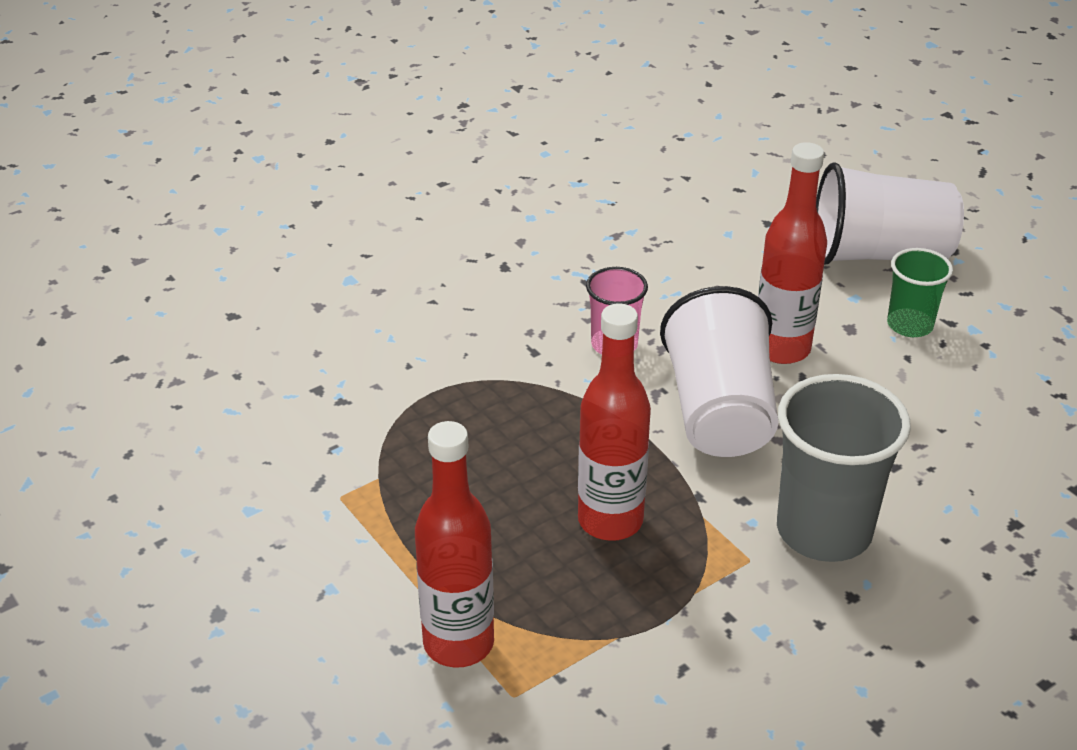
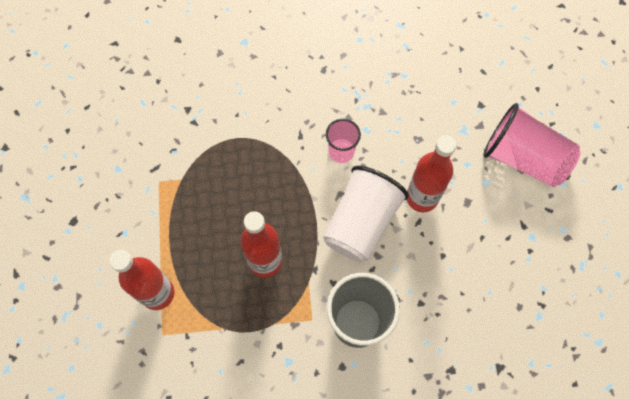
camera: 30 degrees right, 30 degrees up
white cup [816,162,964,265] -> pink cup [483,103,581,187]
green cup [887,248,953,337] -> none

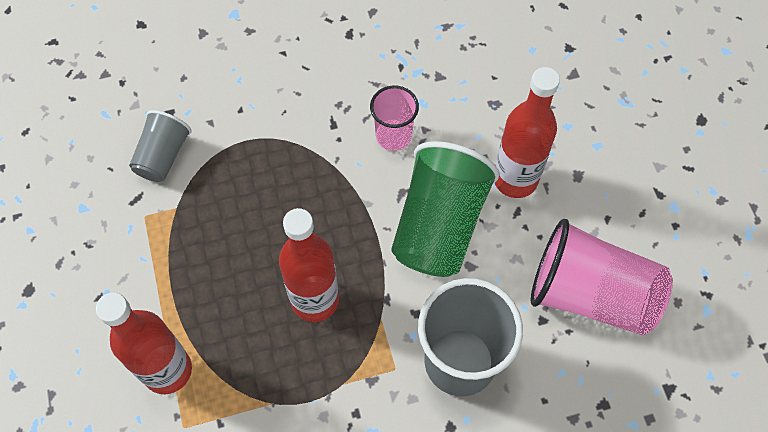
camera: 10 degrees left, 5 degrees down
white cup [323,166,409,262] -> green cup [391,141,499,277]
pink cup [483,103,581,187] -> pink cup moved to [531,219,673,335]
none -> grey cup [129,110,192,182]

